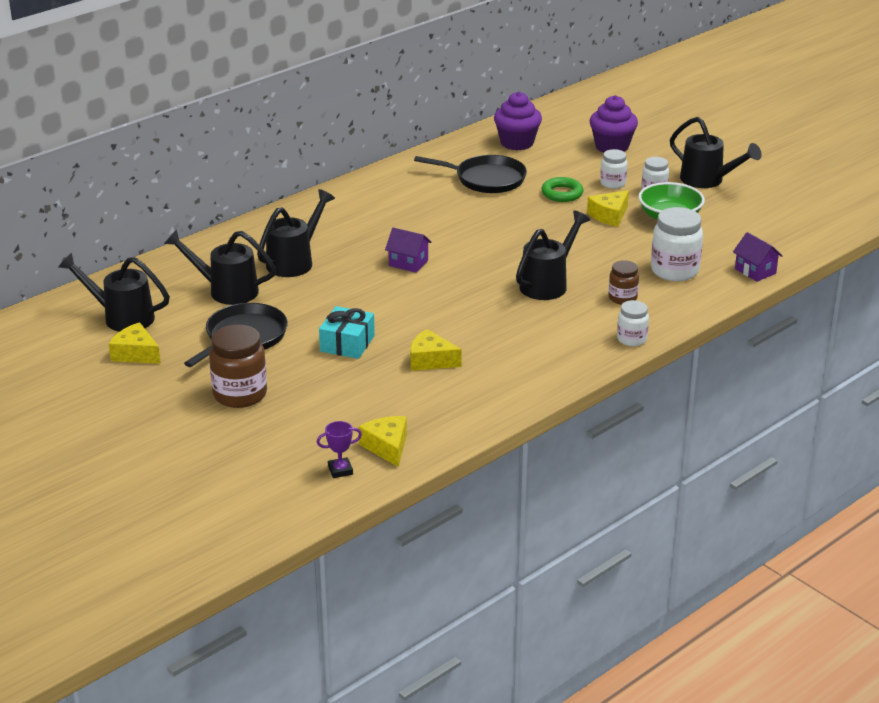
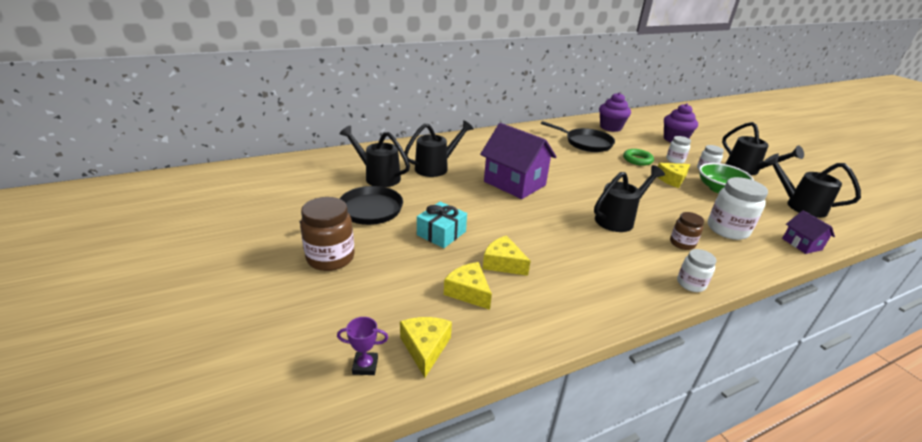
camera: 15 degrees right, 0 degrees up
black watering can [58,253,170,332] -> black watering can moved to [764,154,861,218]
yellow cheese [109,322,161,364] -> yellow cheese moved to [444,262,492,310]
purple house [385,228,431,273] -> purple house [480,123,557,199], size x2.07

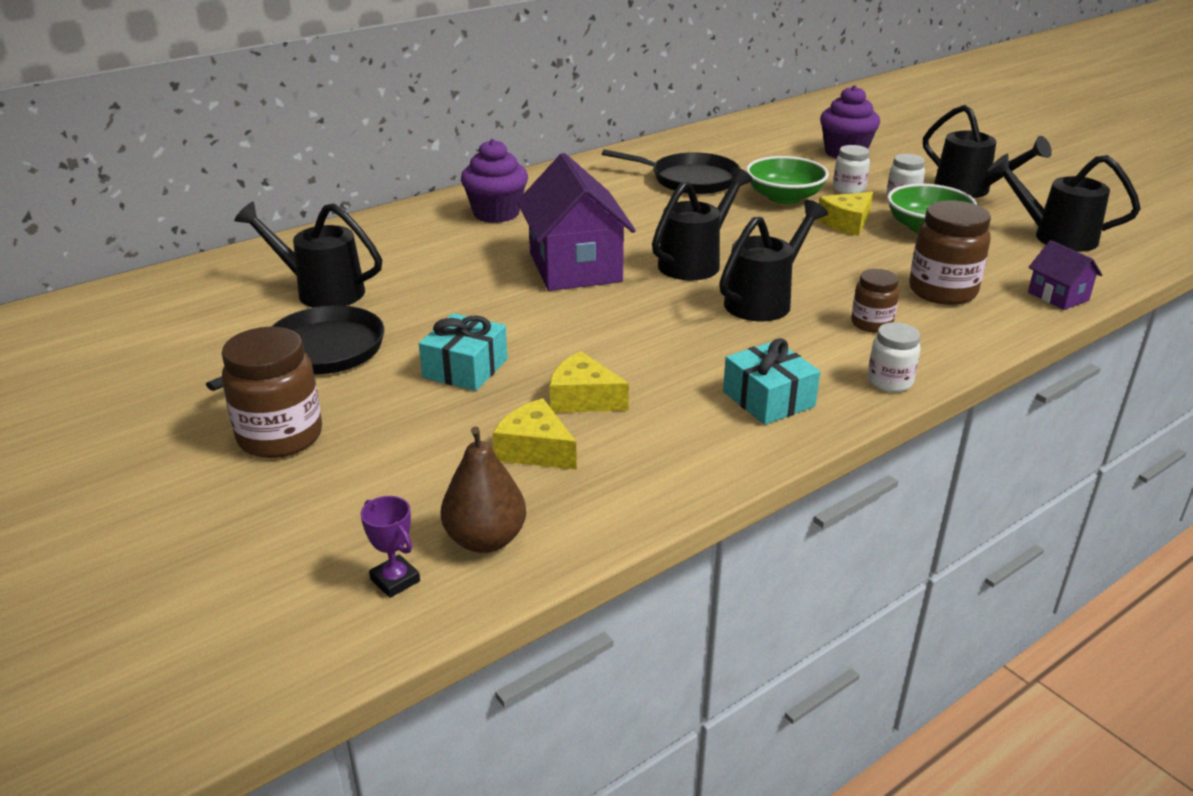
camera: 10 degrees left, 0 degrees up
purple trophy [337,317,388,375] -> purple trophy turned 60 degrees clockwise [361,496,420,598]
yellow cheese [400,317,452,378] -> brown pear [441,427,526,553]
black watering can [404,120,474,177] -> black watering can moved to [652,167,753,280]
purple house [480,123,557,199] -> purple house turned 45 degrees clockwise [517,153,636,291]
purple cupcake [599,92,631,132] -> purple cupcake moved to [461,139,528,223]
green ring [623,149,654,166] -> green bowl [746,156,829,204]
white jar [708,177,768,240] -> brown jar [909,200,991,305]
none -> turquoise gift [723,338,820,425]

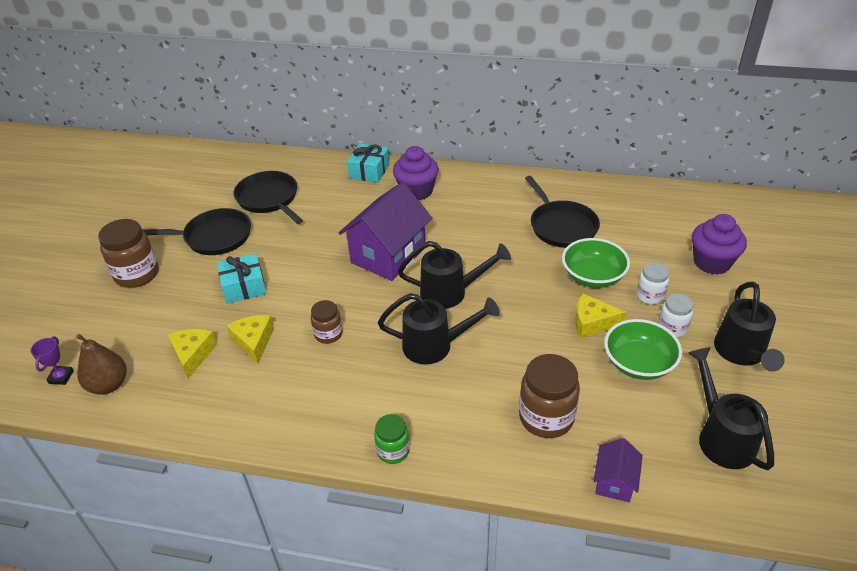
camera: 50 degrees right, 10 degrees up
black watering can [234,202,382,308] -> black pan [234,171,303,224]
turquoise gift [723,338,820,425] -> turquoise gift moved to [347,143,390,183]
brown jar [851,269,899,333] -> brown jar moved to [311,300,343,344]
white jar [868,322,921,392] -> green jar [374,414,410,464]

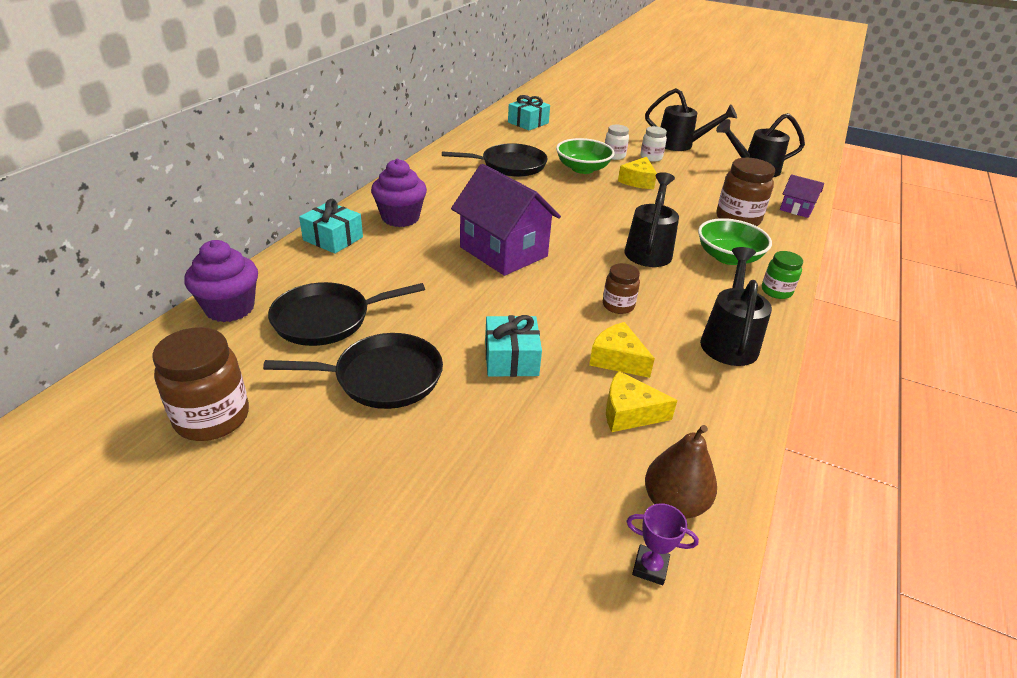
camera: 80 degrees left, 5 degrees down
brown jar [98,219,159,288] -> brown jar moved to [153,327,249,441]
black pan [142,208,251,255] -> black pan turned 75 degrees clockwise [263,333,443,409]
yellow cheese [227,315,274,364] -> yellow cheese turned 45 degrees clockwise [589,322,655,378]
black watering can [398,241,511,309] -> black watering can moved to [700,247,772,366]
green bowl [604,319,682,380] -> green bowl moved to [698,218,772,265]
purple cupcake [692,214,747,275] -> purple cupcake moved to [184,240,258,322]
none -> turquoise gift [508,95,550,130]

